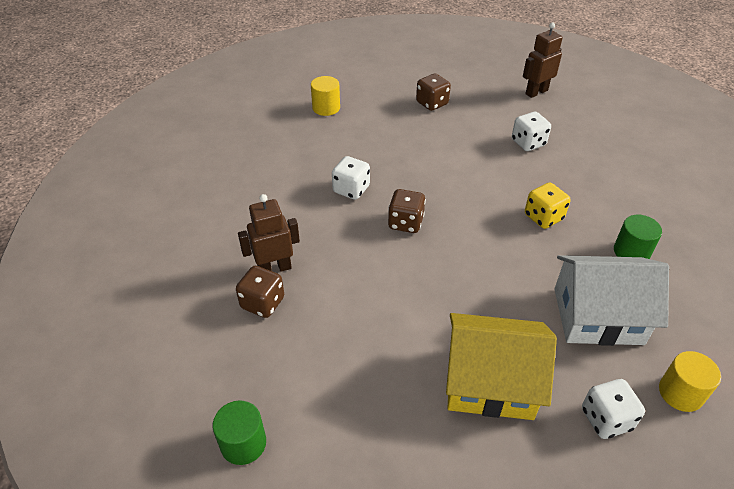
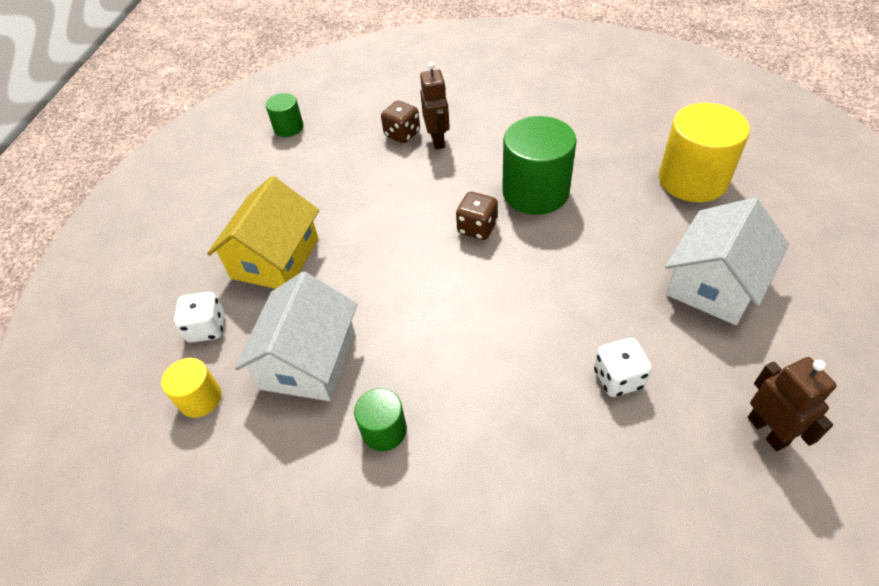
camera: 105 degrees right, 5 degrees up
yellow cylinder [311,76,340,116] -> yellow cylinder [659,103,750,202], size x1.92
white dice [332,156,370,200] -> green cylinder [502,116,577,215]
brown dice [416,74,451,111] -> white house [665,198,789,325]
yellow dice [525,183,570,229] -> none

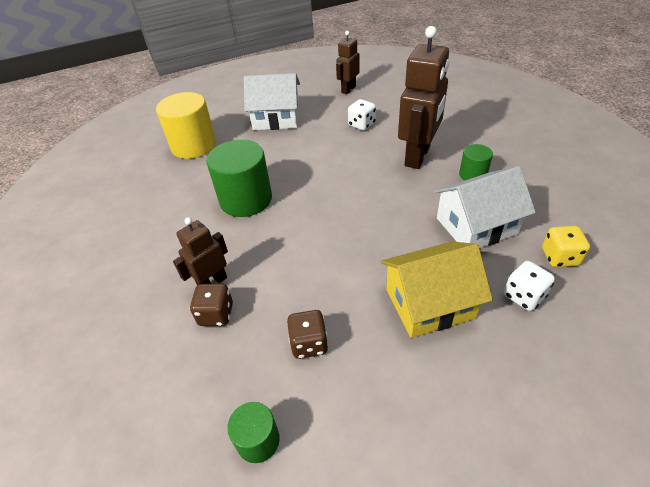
camera: 125 degrees left, 5 degrees down
yellow cylinder [161,358,222,418] -> yellow dice [542,226,590,267]
brown dice [456,192,498,240] -> brown dice moved to [287,310,328,359]
none -> brown robot [398,26,449,169]

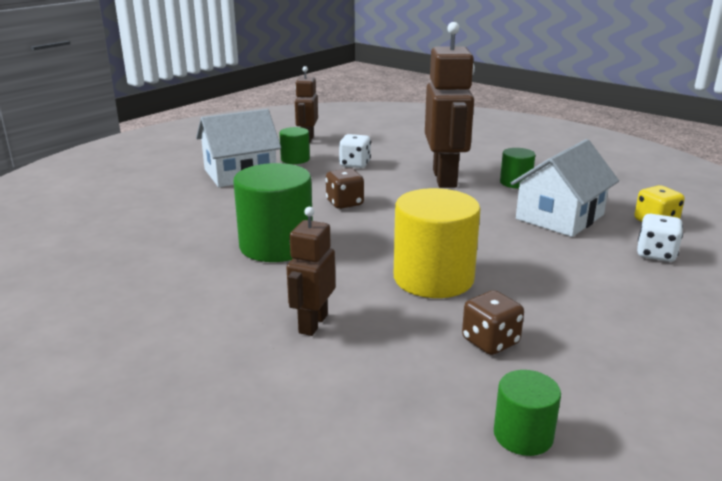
camera: 30 degrees left, 20 degrees down
yellow cylinder [156,92,216,159] -> yellow cylinder moved to [394,188,481,298]
brown dice [190,284,233,326] -> brown dice moved to [325,168,364,209]
yellow house [381,241,493,338] -> none
none -> green cylinder [279,127,310,164]

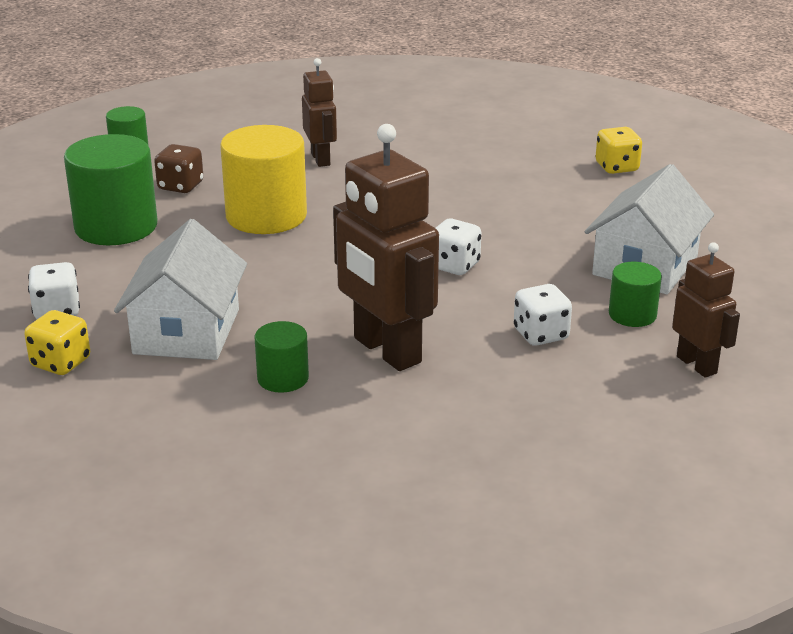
camera: 145 degrees right, 5 degrees up
green cylinder [233,163,313,262] -> green cylinder moved to [64,134,158,245]
brown dice [325,168,364,209] -> white dice [436,219,481,275]
none -> yellow dice [596,127,642,174]

